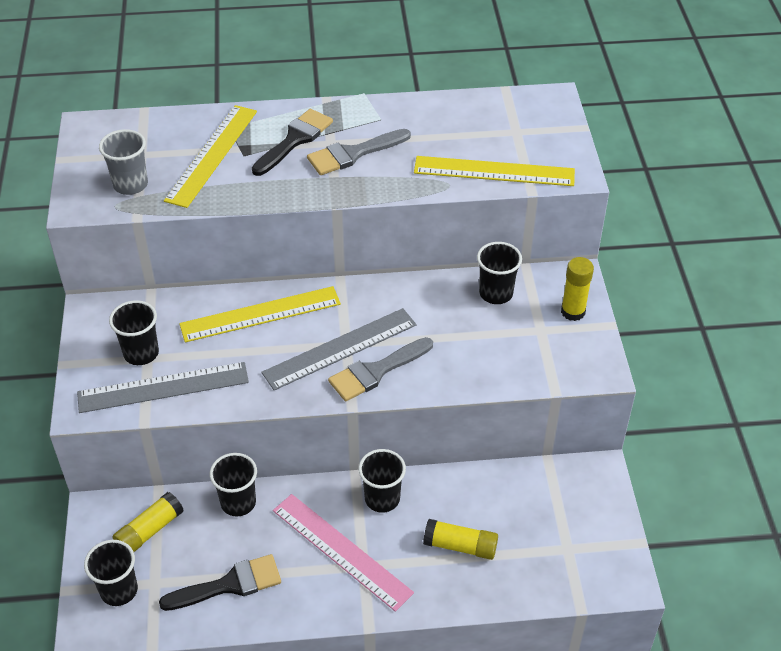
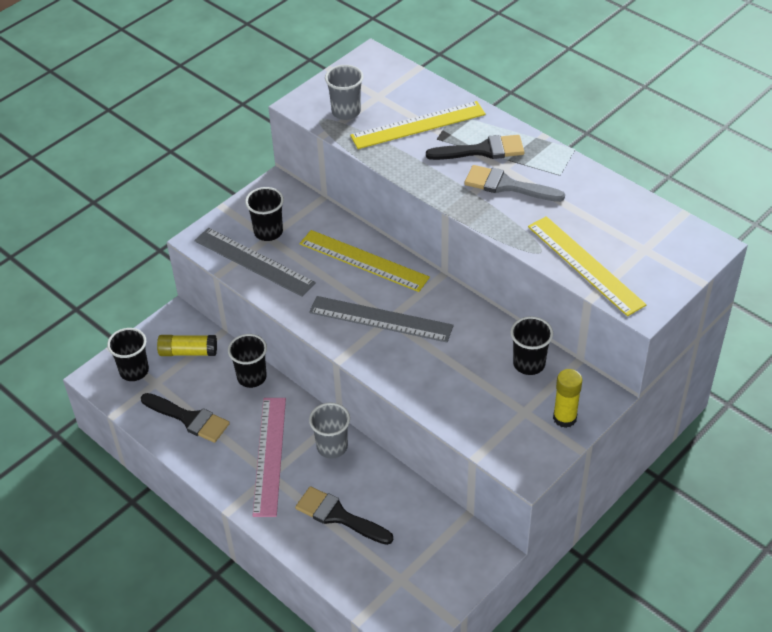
camera: 50 degrees right, 0 degrees up
grey brush [328,337,433,401] -> none
black cup [358,449,406,513] -> grey cup [309,402,350,459]
yellow glue stick [423,519,498,560] -> black brush [295,486,393,545]

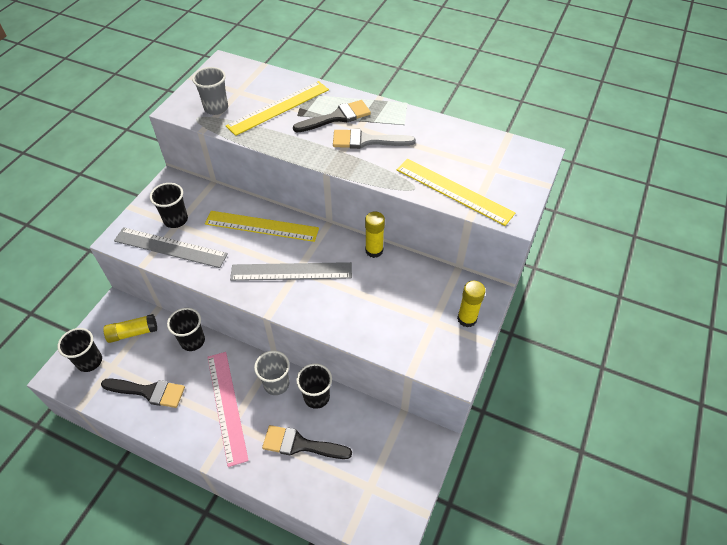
camera: 20 degrees left, 5 degrees up
black cup [510,316,553,375] -> black cup moved to [296,363,332,409]
none -> yellow glue stick [365,211,385,258]

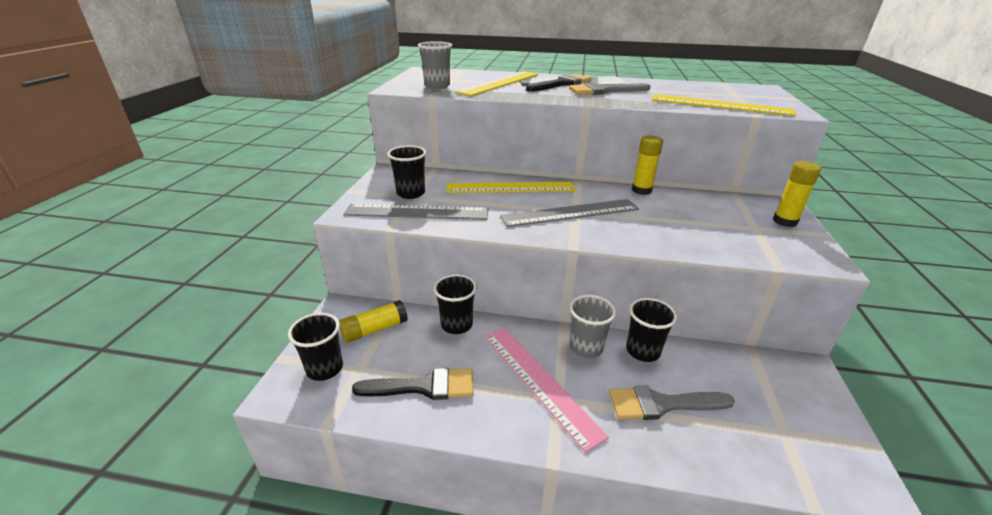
camera: 15 degrees left, 20 degrees down
black brush [262,425,352,459] -> grey brush [609,386,735,420]

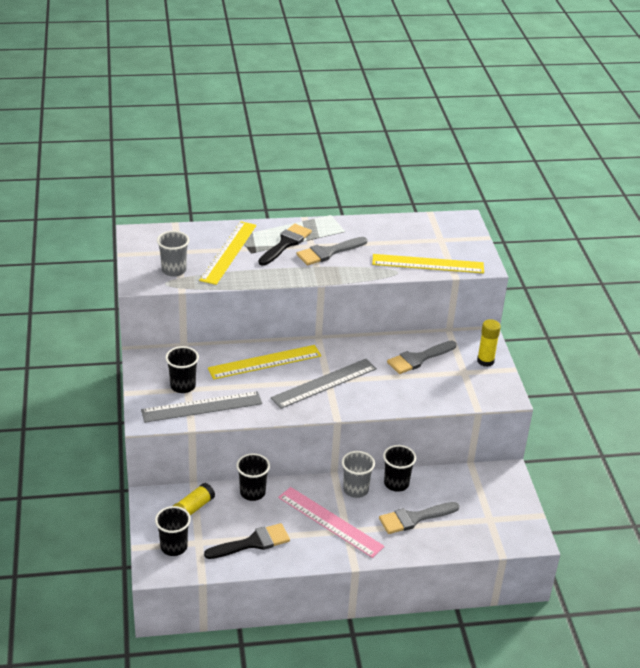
camera: 20 degrees left, 5 degrees up
yellow glue stick [632,135,663,195] -> none
none -> grey brush [387,341,457,374]

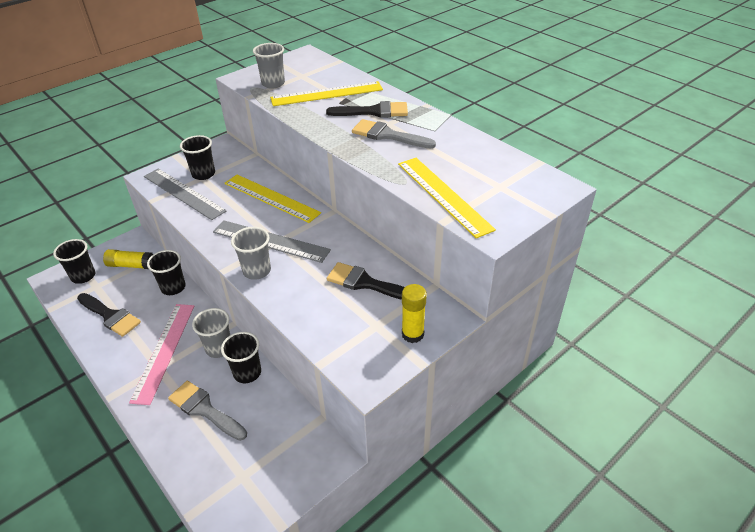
camera: 60 degrees right, 5 degrees up
grey brush [387,341,457,374] -> black brush [327,262,405,300]
none -> grey cup [231,227,271,280]

